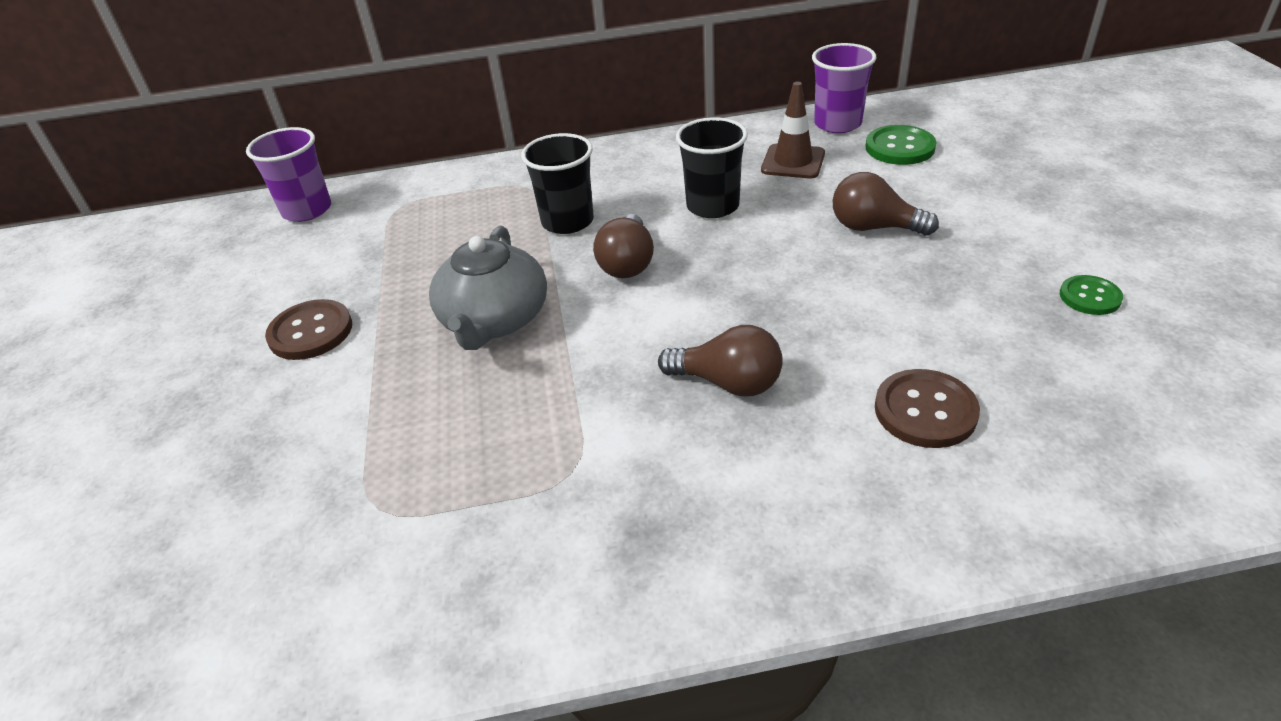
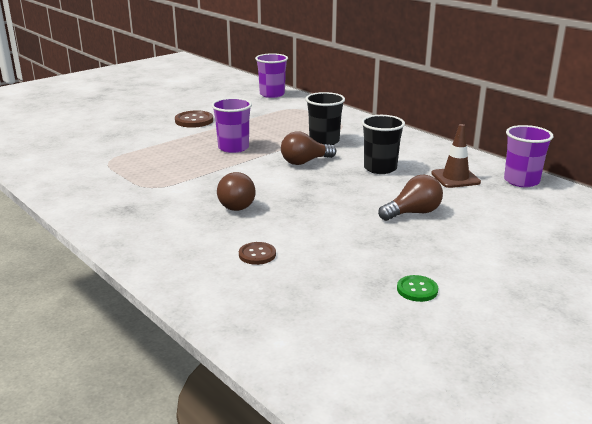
camera: 55 degrees right, 15 degrees down
grey teapot [429,226,547,350] -> purple cup [211,98,252,153]
brown light bulb [833,172,939,236] -> brown light bulb turned 75 degrees clockwise [378,175,443,221]
green button [866,125,936,165] -> none
brown button [875,369,980,448] -> brown button [239,242,276,265], size x0.65

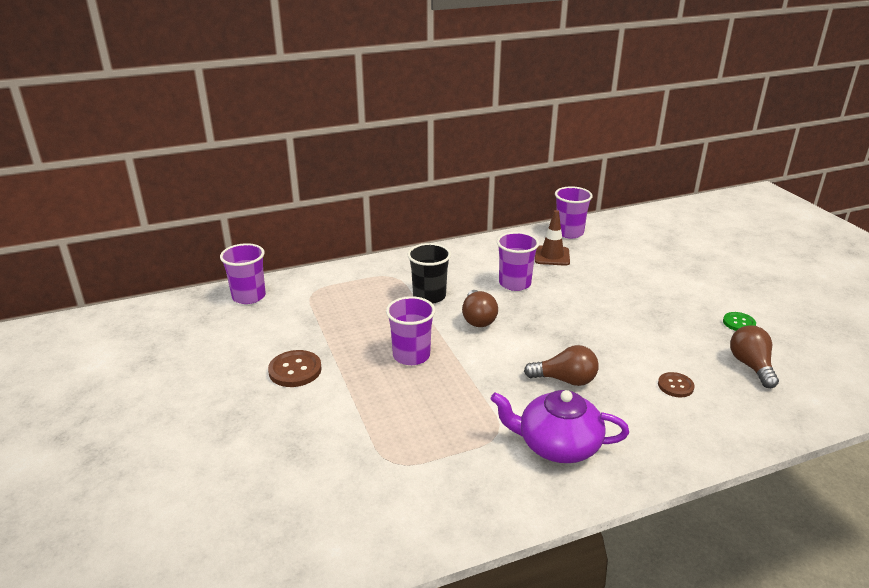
camera: 70 degrees left, 5 degrees up
black cup [361,115,405,174] -> purple cup [497,232,539,291]
brown light bulb [378,175,443,221] -> brown light bulb moved to [730,325,779,388]
none -> purple teapot [490,390,629,463]

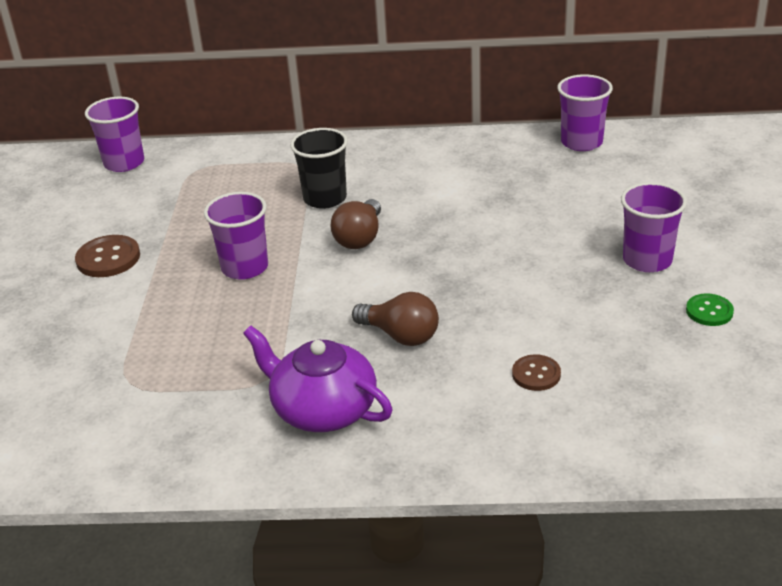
camera: 25 degrees right, 5 degrees up
purple cup [497,232,539,291] -> purple cup moved to [621,182,687,272]
brown traffic cone [535,210,570,266] -> none
brown light bulb [730,325,779,388] -> none

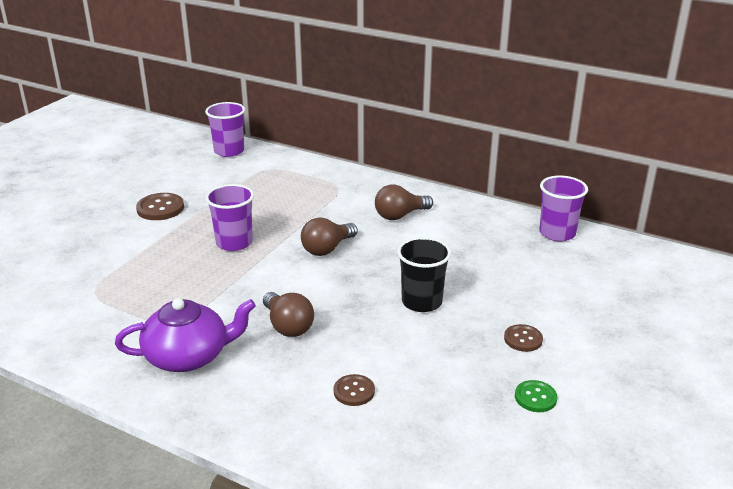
camera: 25 degrees right, 5 degrees down
purple teapot [243,326,392,432] -> purple teapot turned 105 degrees clockwise [115,298,256,372]
black cup [290,128,348,209] -> black cup moved to [397,237,451,312]
purple cup [621,182,687,272] -> brown button [504,324,543,352]
none -> brown light bulb [375,184,433,220]

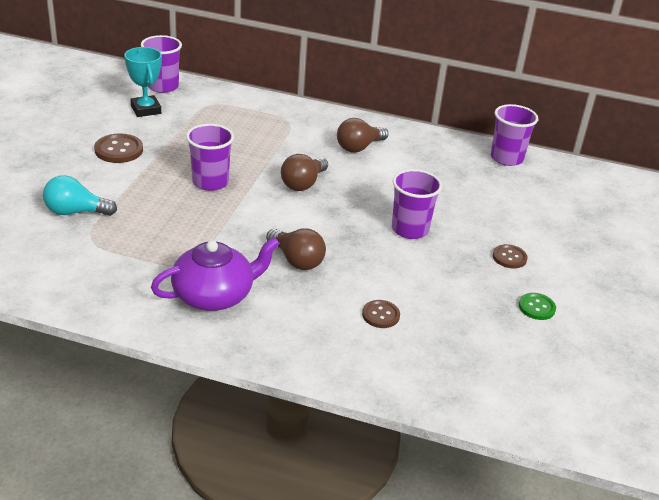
camera: 15 degrees left, 5 degrees up
black cup [397,237,451,312] -> purple cup [392,169,442,239]
none -> turquoise light bulb [43,175,117,216]
none -> turquoise trophy [124,47,162,117]

